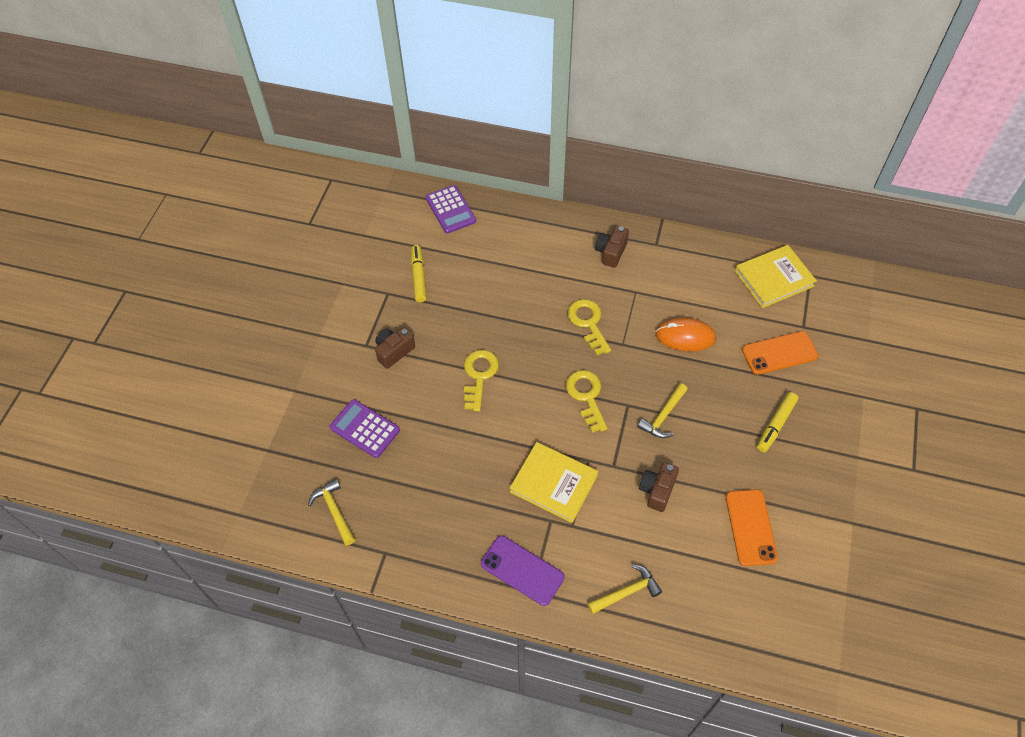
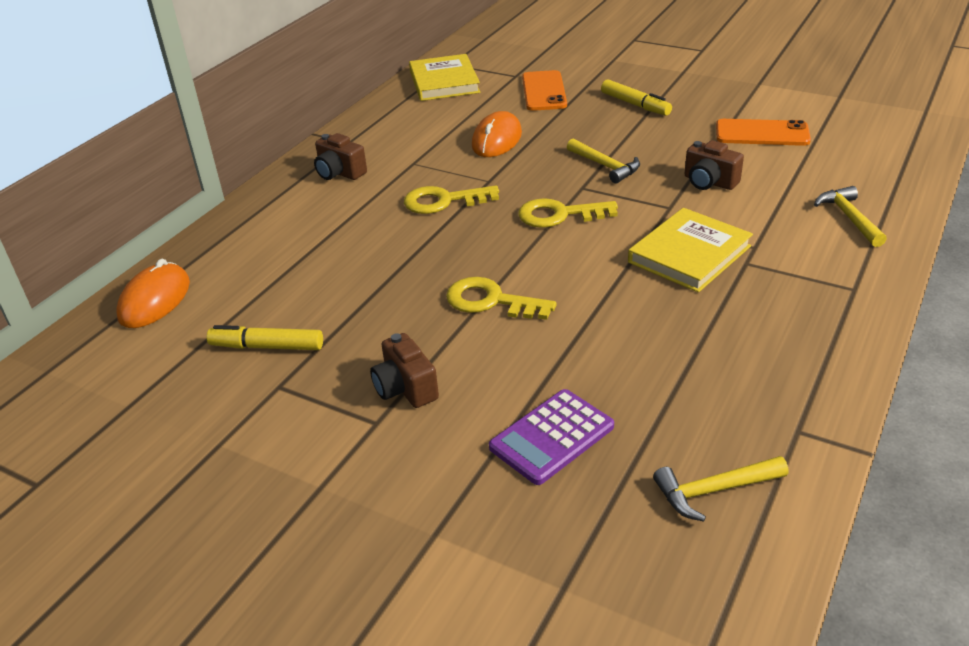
camera: 75 degrees left, 20 degrees down
purple calculator [426,185,476,234] -> orange mouse [116,259,190,328]
purple phone [481,536,565,606] -> none

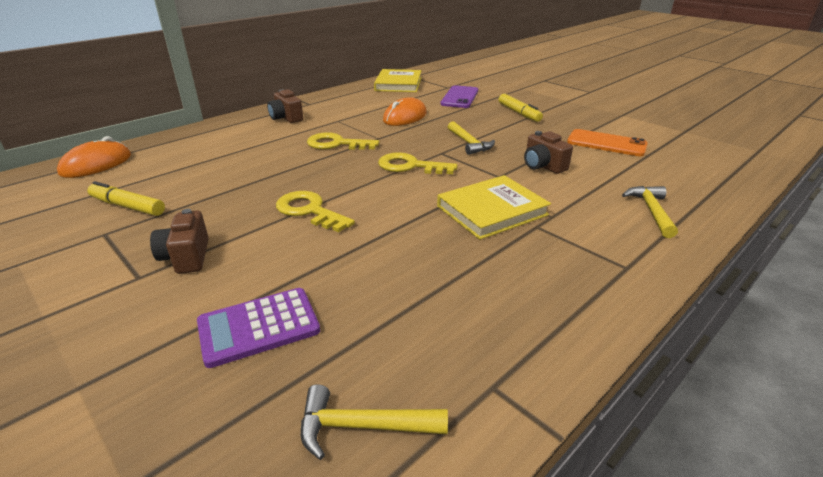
camera: 15 degrees right, 5 degrees down
orange phone [522,70,567,111] -> purple phone [441,85,478,108]

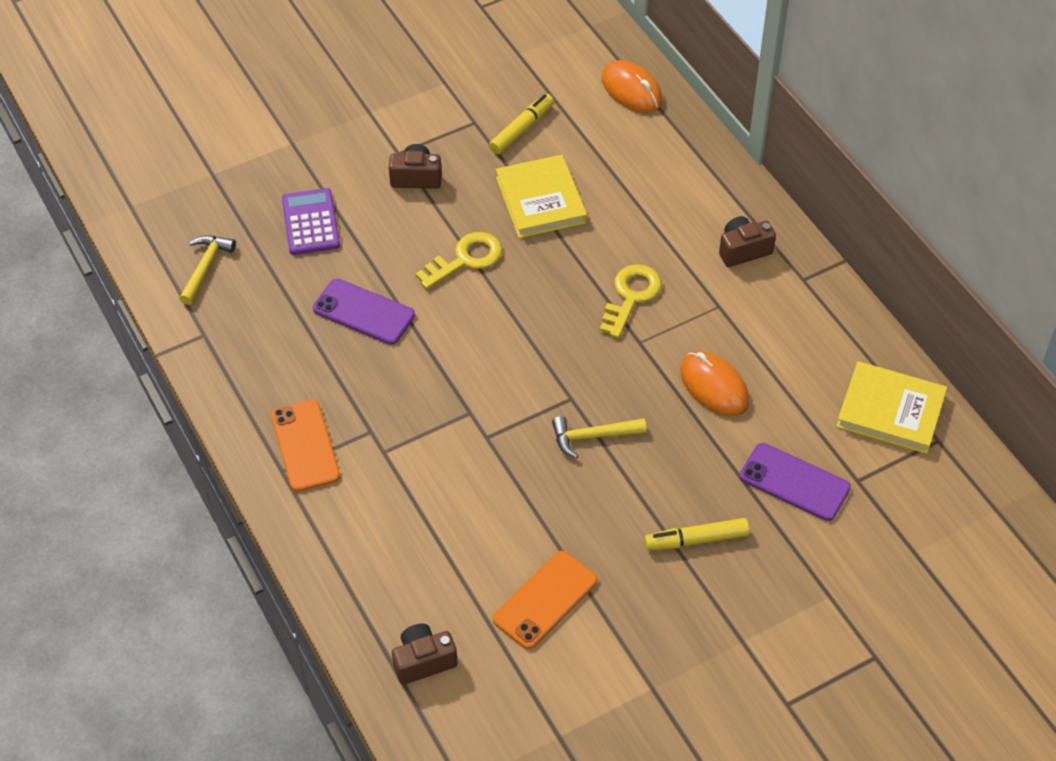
camera: 105 degrees right, 20 degrees up
yellow key [378,152,458,174] -> none
yellow book [437,175,551,240] -> yellow book moved to [496,155,587,238]
brown camera [524,131,573,174] -> brown camera moved to [392,623,458,685]
yellow hammer [622,186,678,238] -> none
none -> orange phone [271,400,340,492]
none -> purple phone [313,279,415,345]

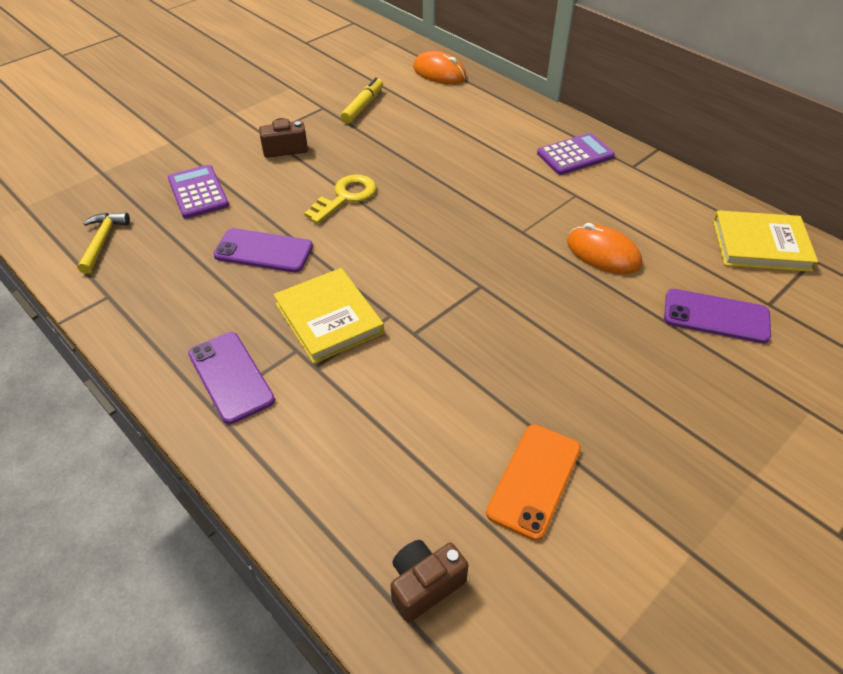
camera: 15 degrees left, 5 degrees down
orange phone [271,400,340,492] -> purple phone [188,332,275,424]
yellow book [496,155,587,238] -> yellow book moved to [274,268,384,364]
yellow hammer [552,416,646,459] -> none
yellow key [600,264,662,338] -> none
yellow marker [644,518,750,551] -> none
brown camera [719,216,776,267] -> purple calculator [537,133,615,175]

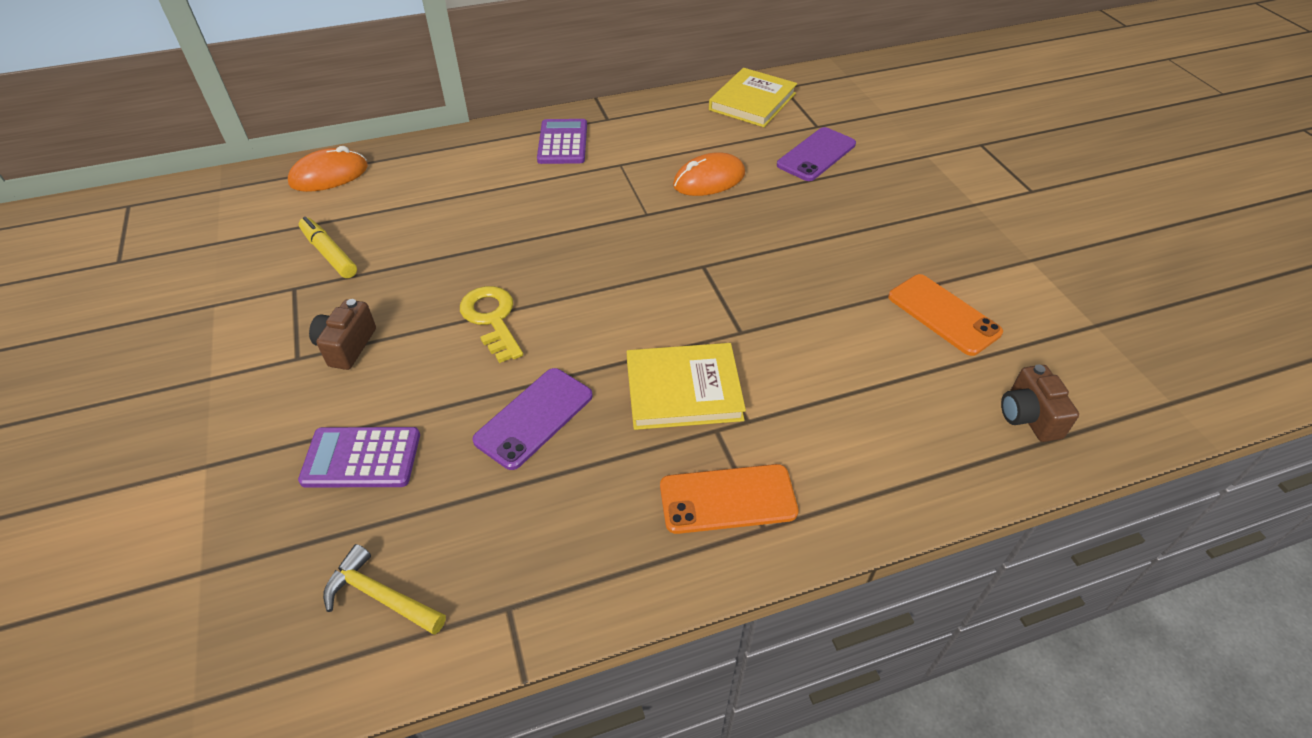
camera: 65 degrees left, 0 degrees up
purple phone [188,332,275,424] -> orange phone [660,464,799,534]

